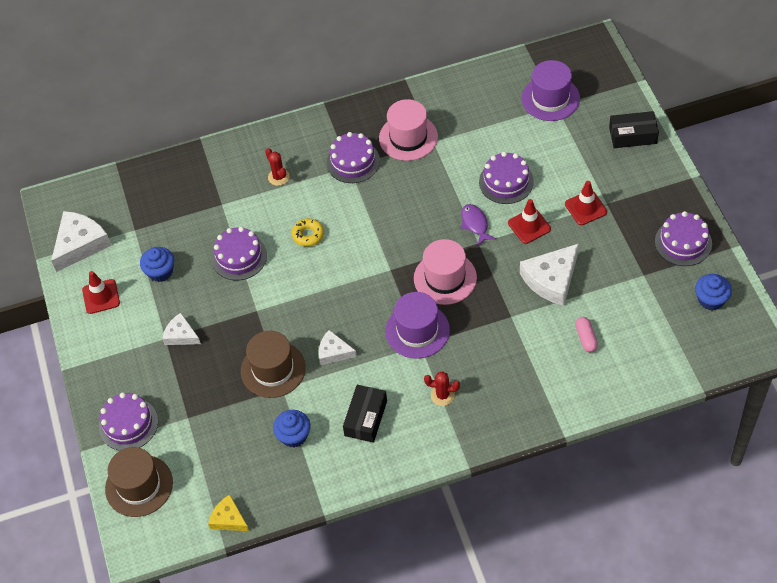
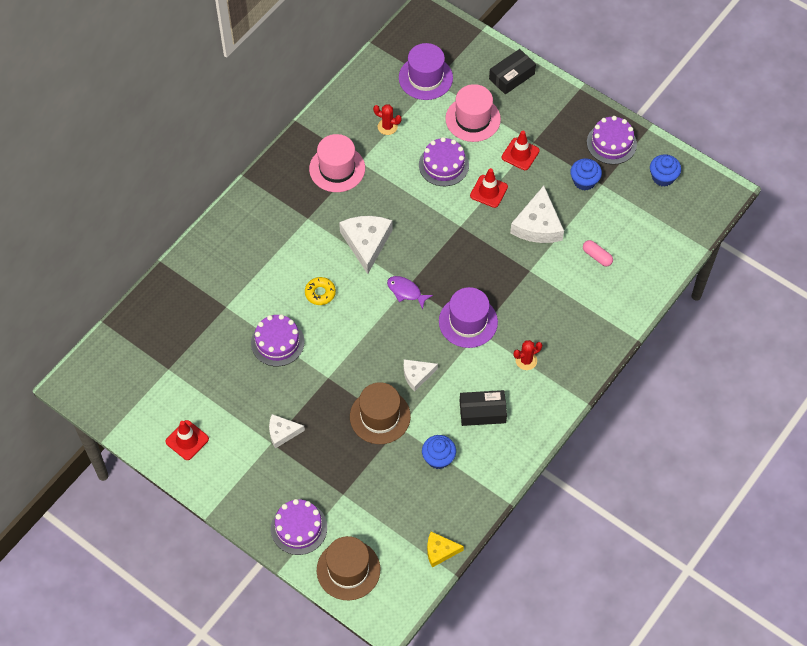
camera: 40 degrees left, 5 degrees up
white cheese [51,211,112,272] -> white cheese moved to [339,216,392,274]
blue cupcake [140,247,174,282] -> blue cupcake moved to [570,158,602,190]
red cactus [265,148,290,186] -> red cactus moved to [373,104,402,135]
purple cake [327,132,380,183] -> none
black box [343,385,387,443] -> black box turned 75 degrees counterclockwise [460,390,507,426]
pink hat [414,239,477,305] -> pink hat moved to [445,84,501,142]
purple fish [461,204,496,245] -> purple fish moved to [387,276,433,309]

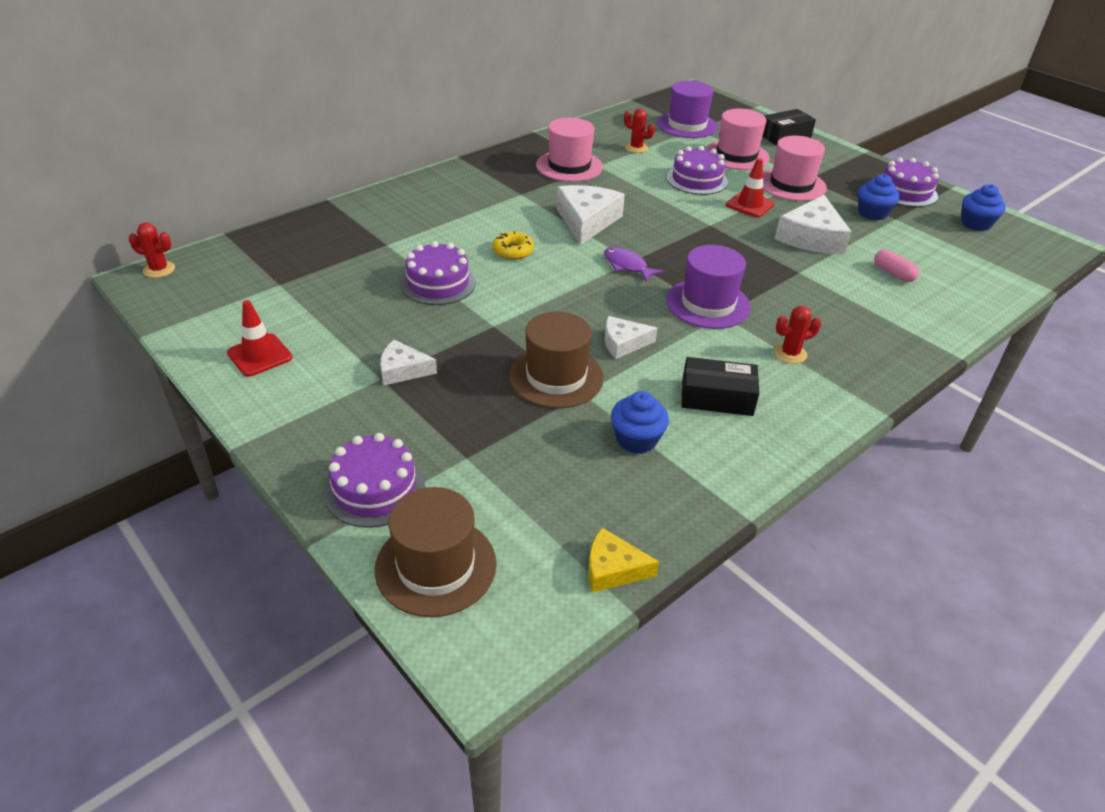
camera: 10 degrees right, 20 degrees down
red traffic cone [502,131,540,170] -> pink hat [763,136,827,201]
none -> red cactus [129,222,175,278]

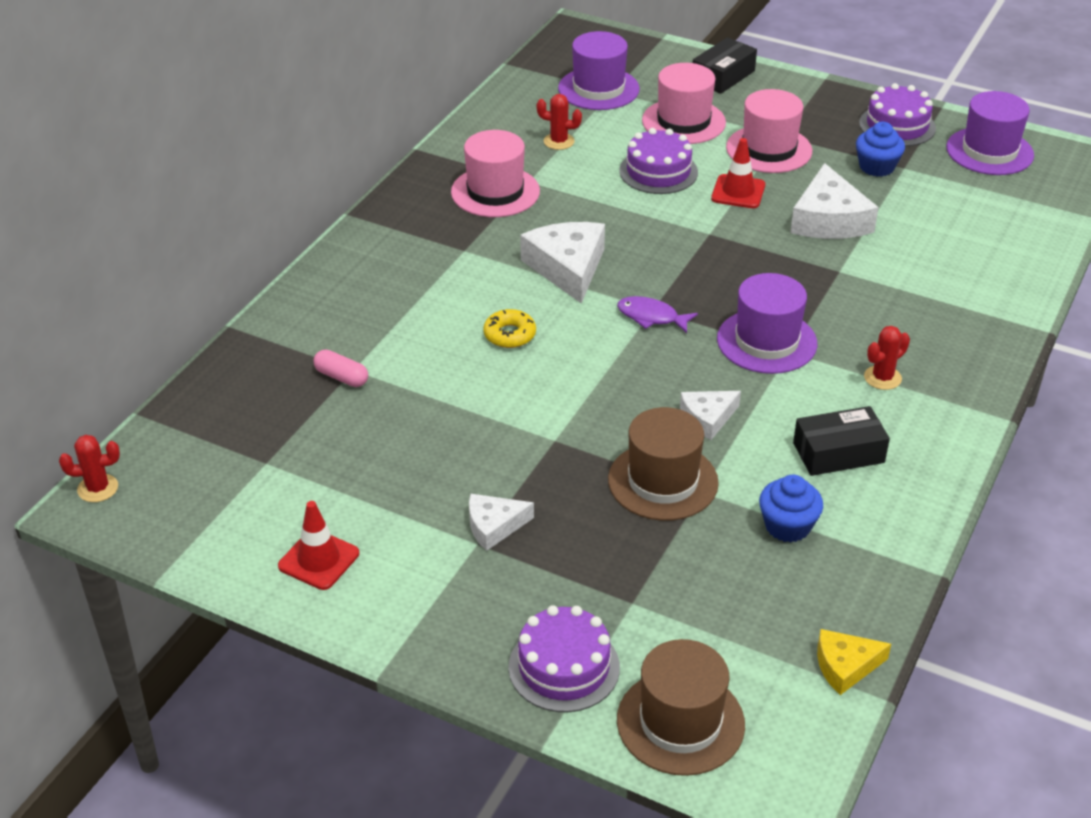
camera: 20 degrees left, 0 degrees up
purple cake [400,241,476,305] -> none
pink capsule [874,250,919,282] -> pink capsule moved to [313,349,368,387]
blue cupcake [961,184,1006,231] -> purple hat [946,91,1034,175]

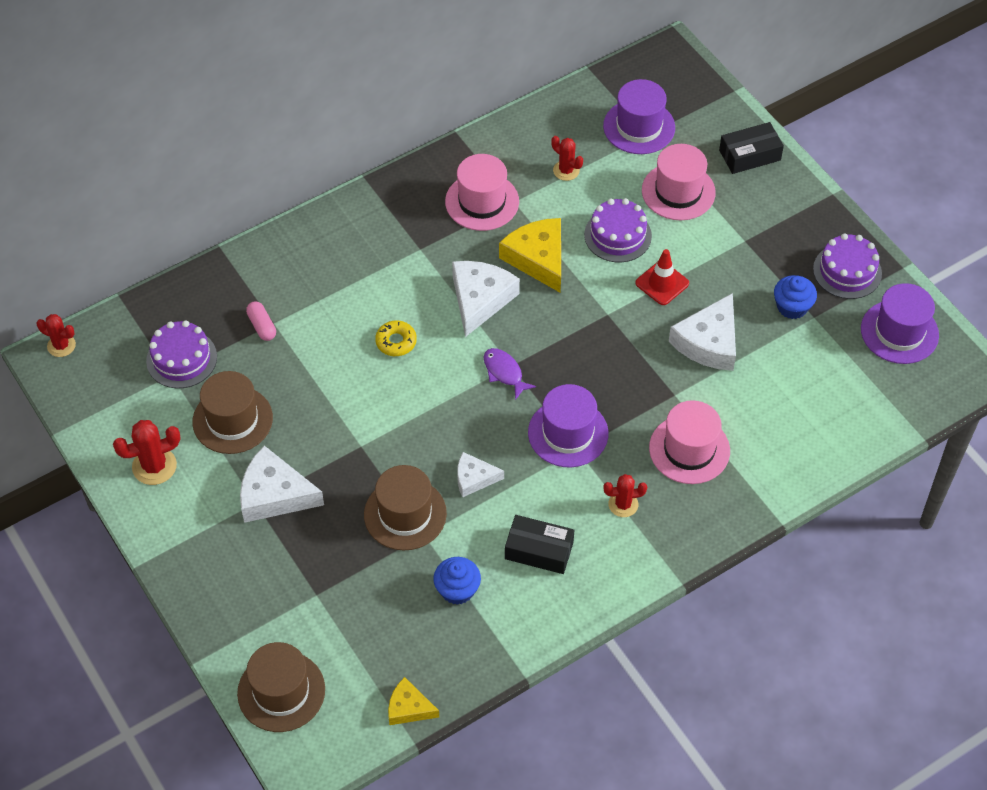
camera: 30 degrees right, 15 degrees up
red traffic cone [278,501,359,590] -> red cactus [113,420,180,485]
white cheese [469,494,534,551] -> white cheese [240,446,324,523], size x1.72
purple cake [508,605,620,712] -> purple cake moved to [146,320,217,388]
pink hat [726,89,812,173] -> pink hat moved to [649,400,730,484]
none -> brown hat [193,371,273,454]
none -> yellow cheese [499,218,561,292]

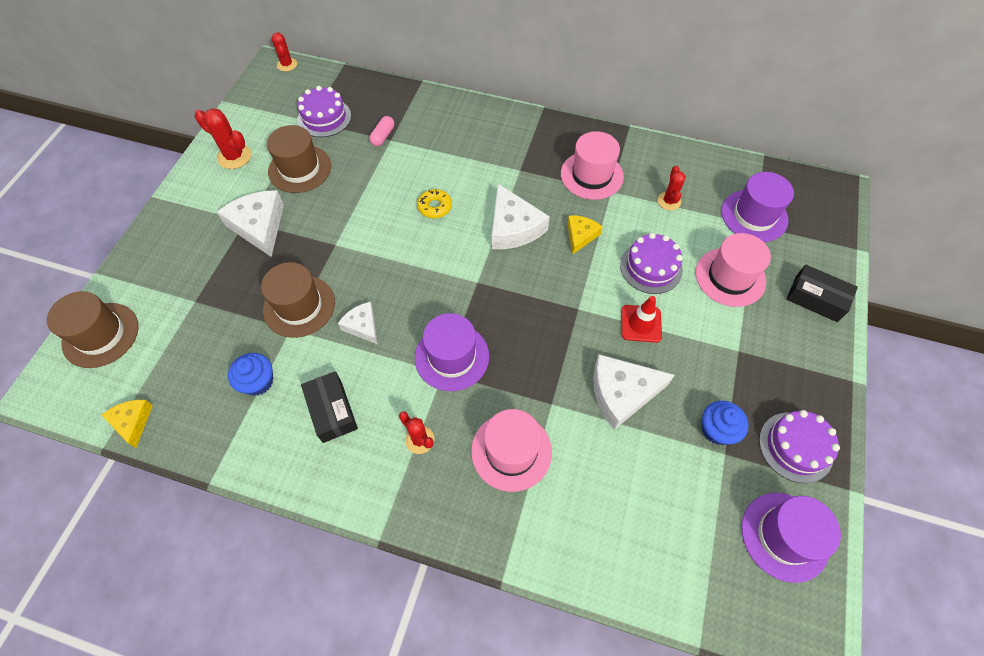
camera: 50 degrees right, 5 degrees up
white cheese [452,261,520,337] -> white cheese turned 90 degrees clockwise [492,184,550,249]
purple fish [484,348,536,400] -> none
yellow cheese [499,218,561,292] -> yellow cheese [567,215,603,254], size x0.58

